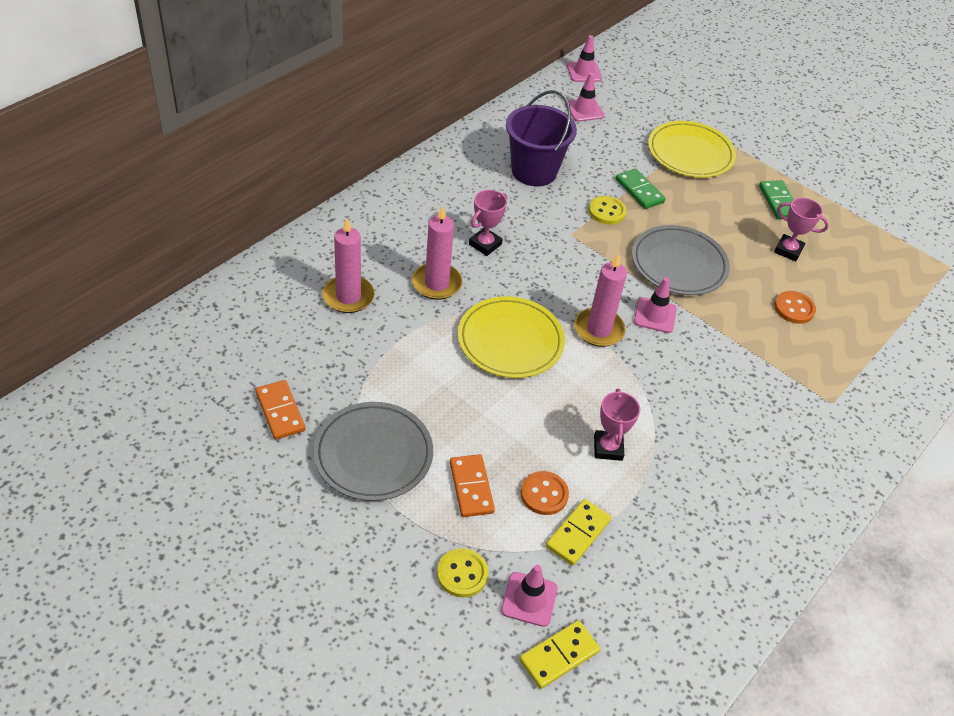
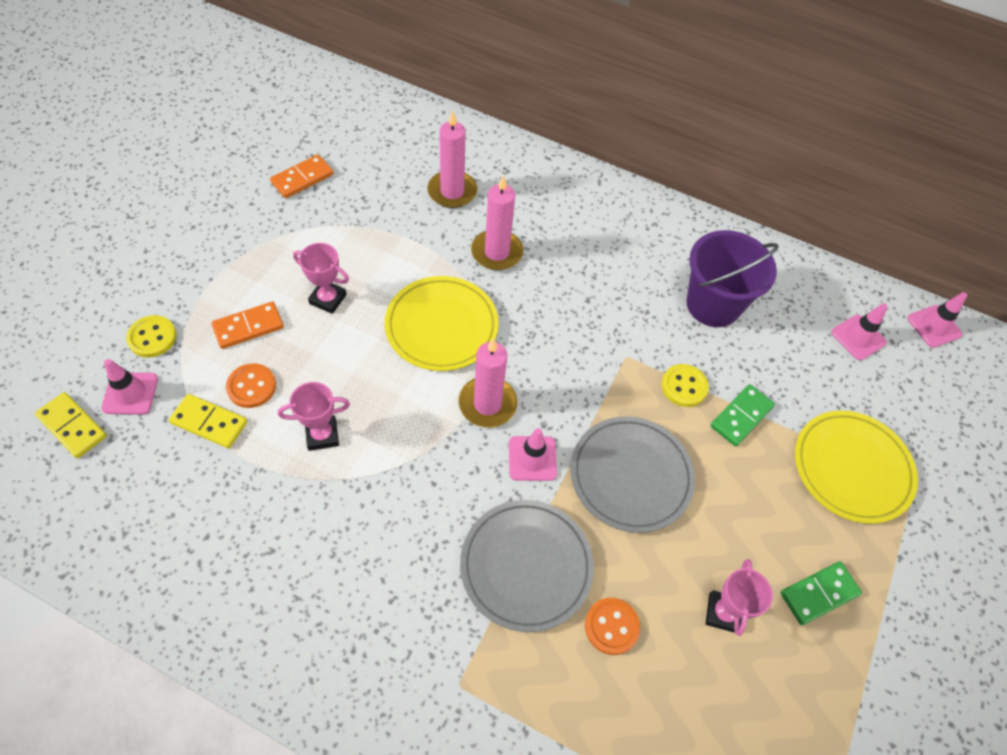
camera: 75 degrees right, 10 degrees up
grey plate [313,402,433,501] -> grey plate moved to [460,500,594,632]
pink trophy [469,190,507,256] -> pink trophy moved to [293,243,349,314]

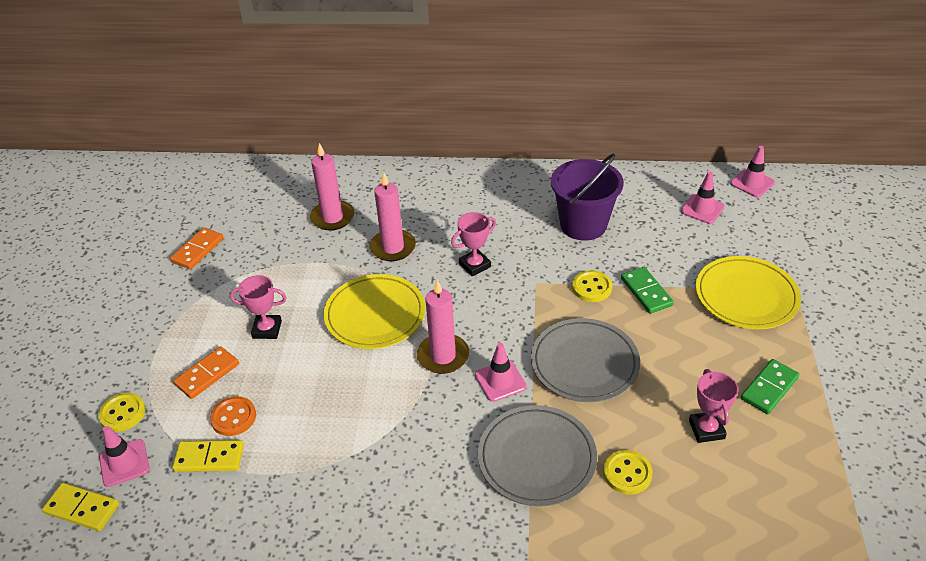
camera: 15 degrees left, 15 degrees down
pink trophy [278,382,350,451] -> pink trophy moved to [451,212,496,277]
orange button [585,598,640,655] -> yellow button [603,450,653,495]
green domino [710,384,775,447] -> green domino turned 45 degrees counterclockwise [621,267,674,314]

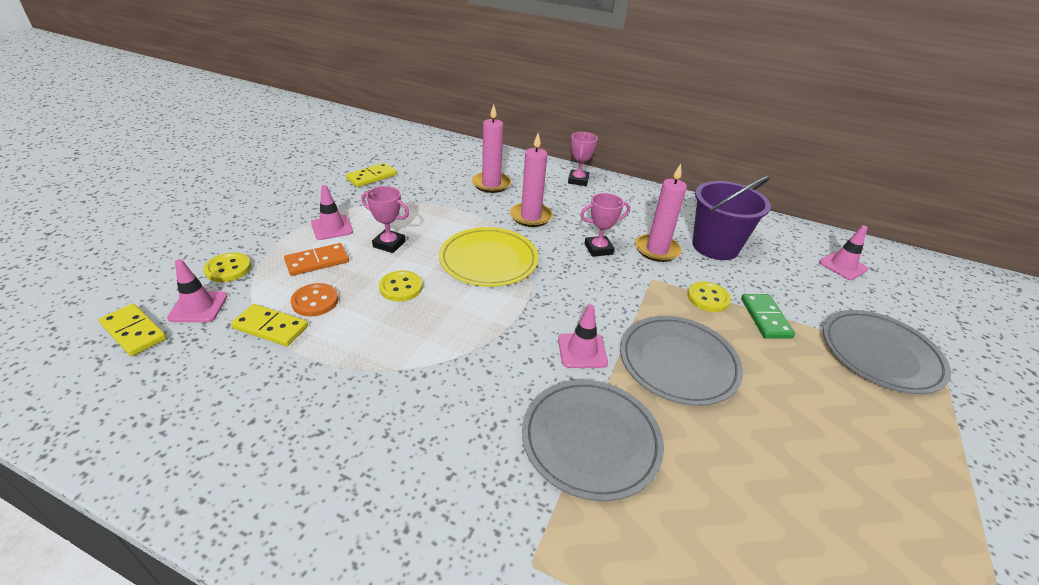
camera: 15 degrees right, 5 degrees down
orange domino [170,227,224,269] -> yellow domino [346,163,397,187]
pink candle [417,280,469,374] -> pink candle moved to [635,164,687,262]
yellow button [603,450,653,495] -> yellow button moved to [379,271,423,302]
pink trophy [689,369,738,443] -> pink trophy moved to [568,132,598,186]
yellow plate [696,256,801,329] -> grey plate [823,310,951,394]
pink traffic cone [730,146,775,197] -> pink traffic cone moved to [311,185,353,240]
green domino [741,359,799,414] -> none

